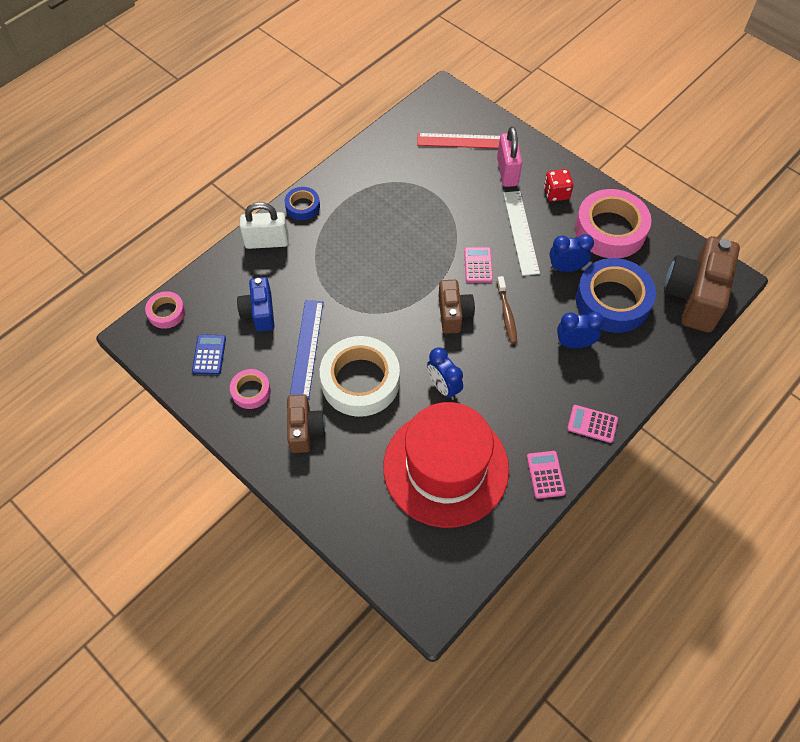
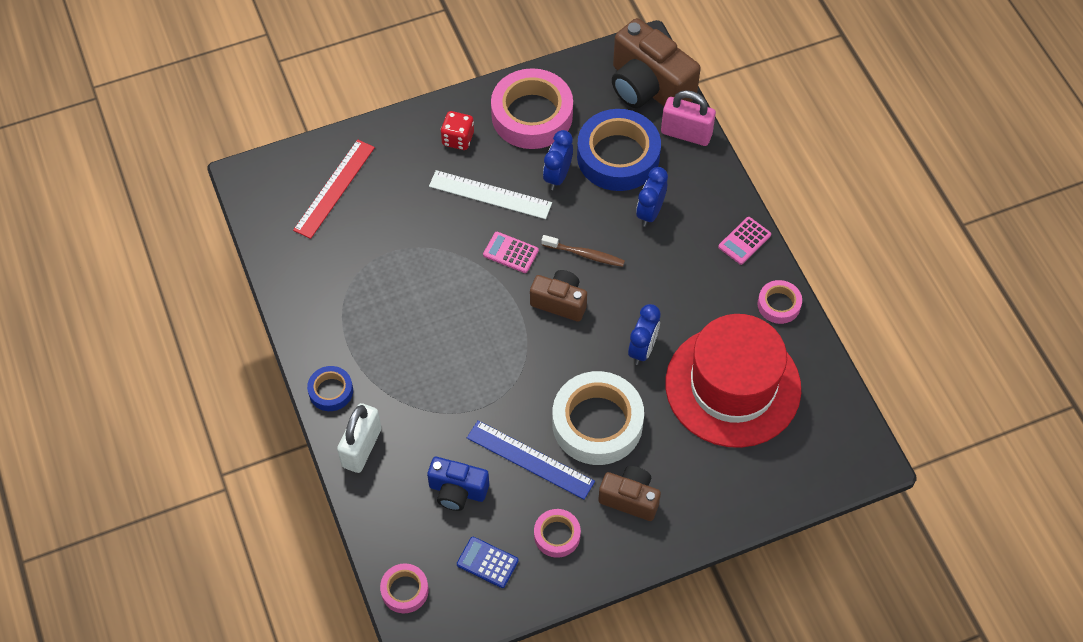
camera: 65 degrees left, 0 degrees up
blue clock [427,347,463,400] -> blue clock turned 60 degrees counterclockwise [628,304,661,365]
pink padlock [497,126,522,187] -> pink padlock moved to [661,90,716,146]
pink calculator [527,451,566,499] -> pink tape [758,280,802,324]

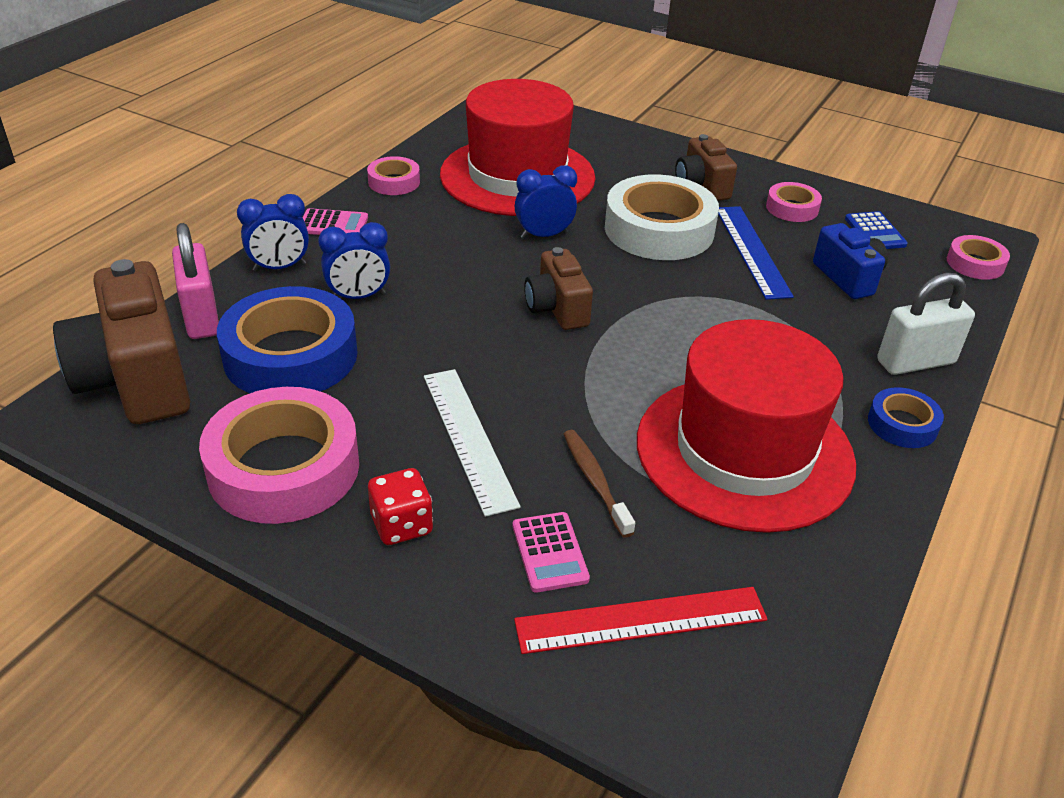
camera: 130 degrees left, 20 degrees down
pink calculator [483,232,539,273] -> pink calculator moved to [513,512,590,593]
brown toothbrush [541,235,625,267] -> brown toothbrush moved to [563,430,635,538]
blue clock [543,130,573,190] -> blue clock moved to [237,194,309,272]
brown camera [612,18,701,108] -> brown camera turned 150 degrees clockwise [53,259,190,424]
none -> red hat [637,319,856,533]

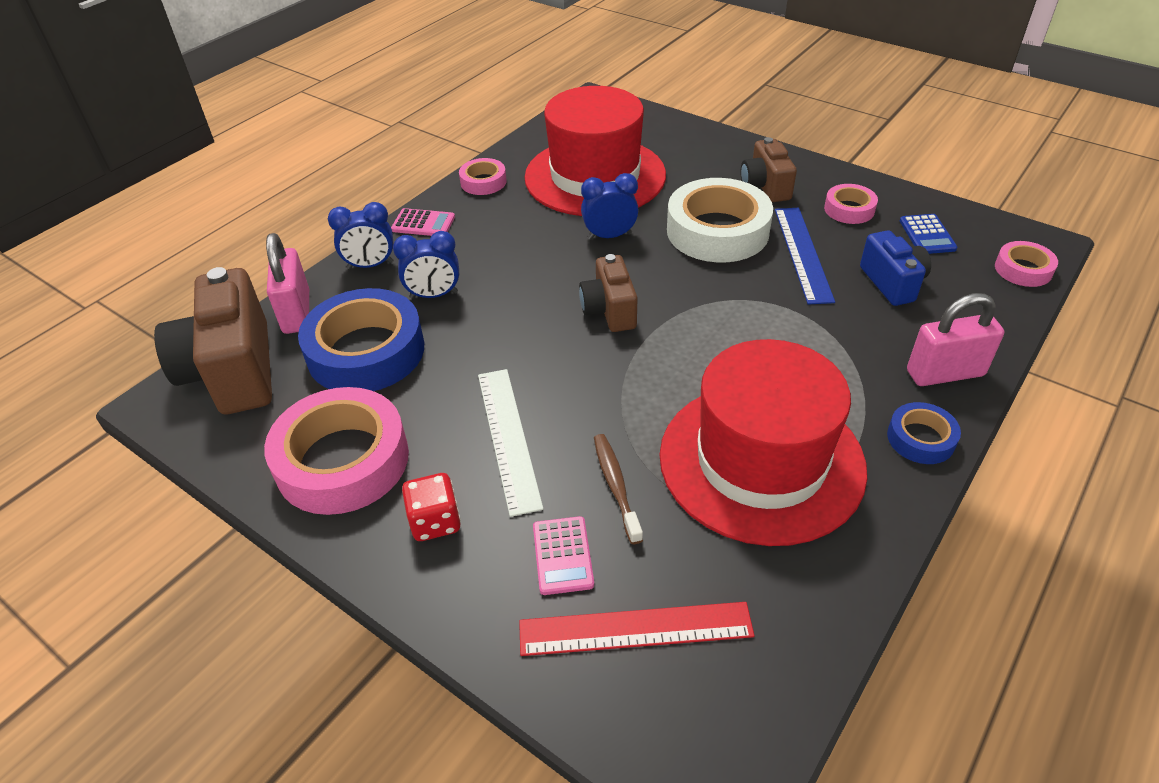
camera: 10 degrees right, 5 degrees up
white padlock [877,273,975,375] -> pink padlock [907,293,1004,386]

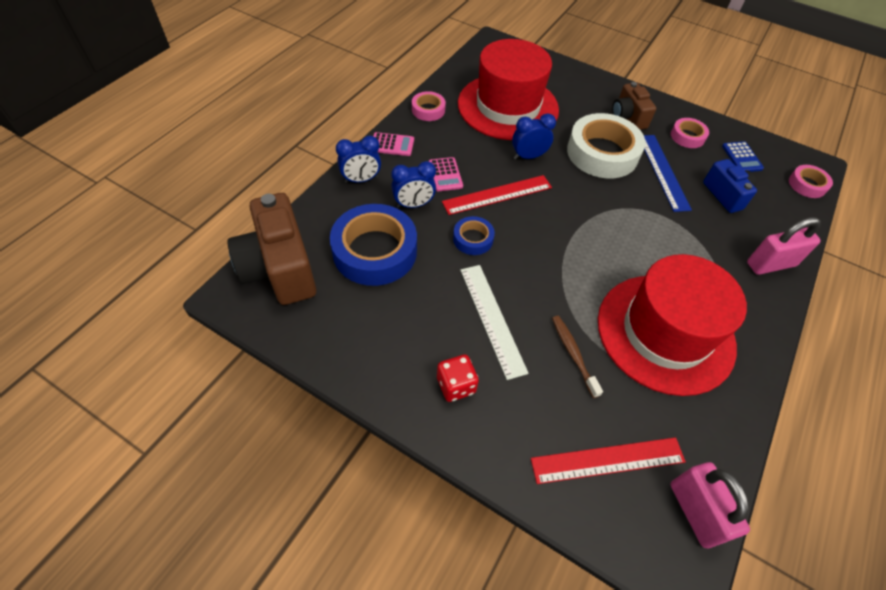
camera: 10 degrees left, 10 degrees up
pink tape [264,387,409,515] -> none
pink padlock [266,233,309,334] -> pink padlock moved to [670,462,750,548]
pink calculator [533,516,594,595] -> pink calculator moved to [429,157,463,191]
brown camera [579,254,638,332] -> none
blue tape [887,402,961,464] -> blue tape moved to [453,216,495,255]
none -> red ruler [442,175,552,215]

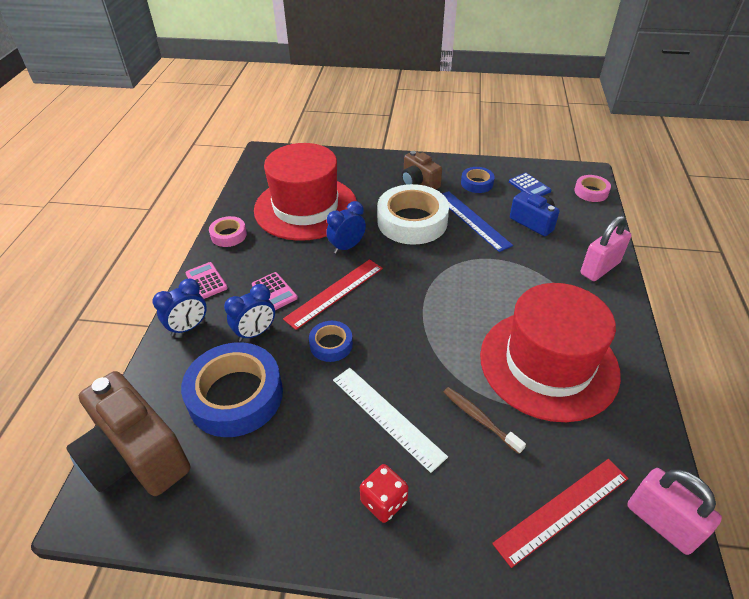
camera: 20 degrees left, 10 degrees down
pink calculator [373,132,414,156] -> pink calculator turned 105 degrees counterclockwise [185,262,228,299]
pink tape [671,118,709,148] -> blue tape [461,167,495,193]

